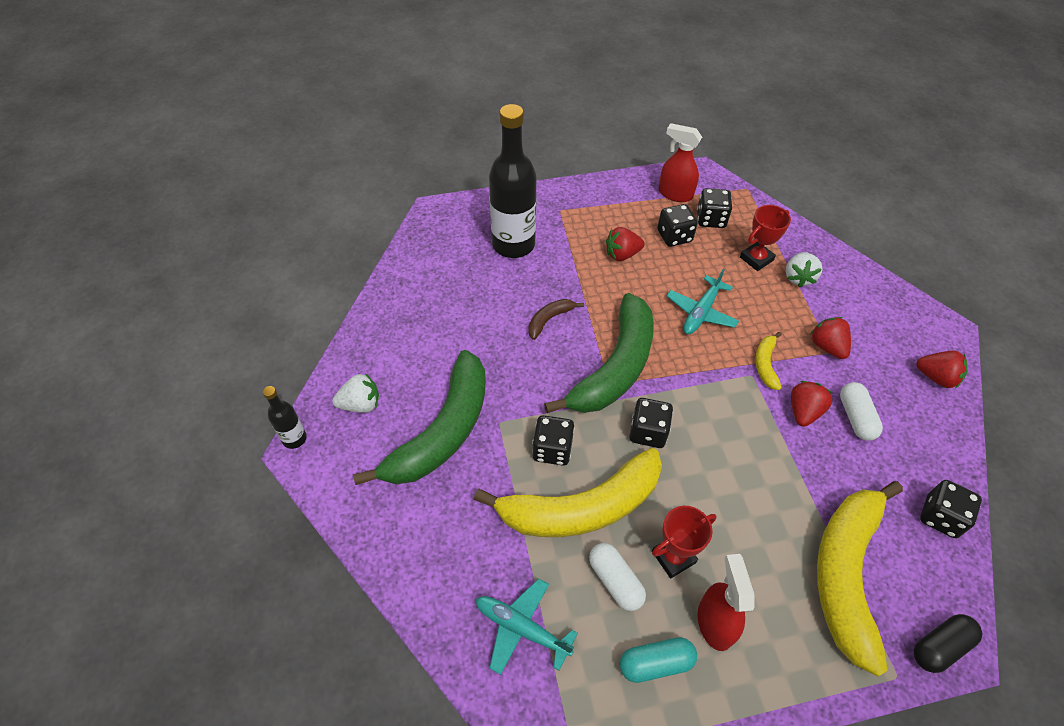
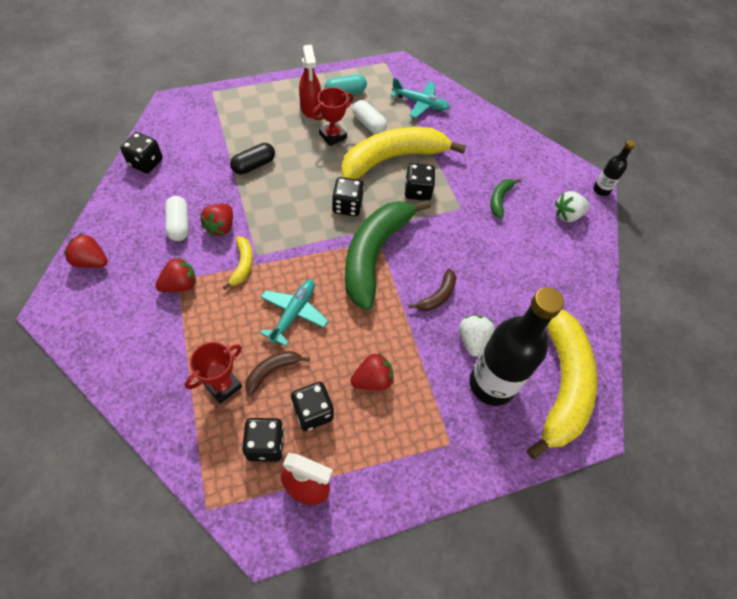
camera: 170 degrees right, 5 degrees up
green banana [353,350,486,485] -> green banana [490,179,521,218], size x0.42
white strawberry [786,252,823,288] -> white strawberry moved to [459,315,495,357]
red strawberry [810,317,851,359] -> red strawberry turned 90 degrees counterclockwise [155,257,196,292]
yellow banana [817,481,903,676] -> yellow banana moved to [527,310,598,459]
black capsule [914,614,983,673] -> black capsule moved to [230,143,275,175]
none -> brown banana [245,351,310,396]

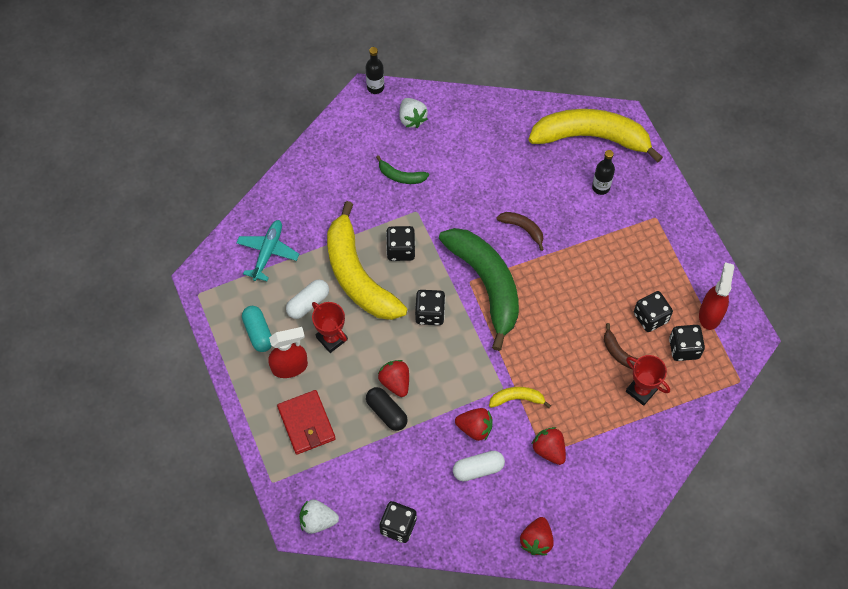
camera: 90 degrees left, 5 degrees up
turquoise plane [260,280,329,346] -> none
green banana [345,200,431,310] -> green banana turned 135 degrees counterclockwise [439,228,519,351]
red strawberry [351,352,394,390] -> red strawberry moved to [378,360,409,397]
white strawberry [459,315,495,357] -> white strawberry moved to [299,499,339,534]
black bottle [469,287,564,406] -> black bottle [592,150,615,195], size x0.47
none -> red wallet [277,390,336,455]

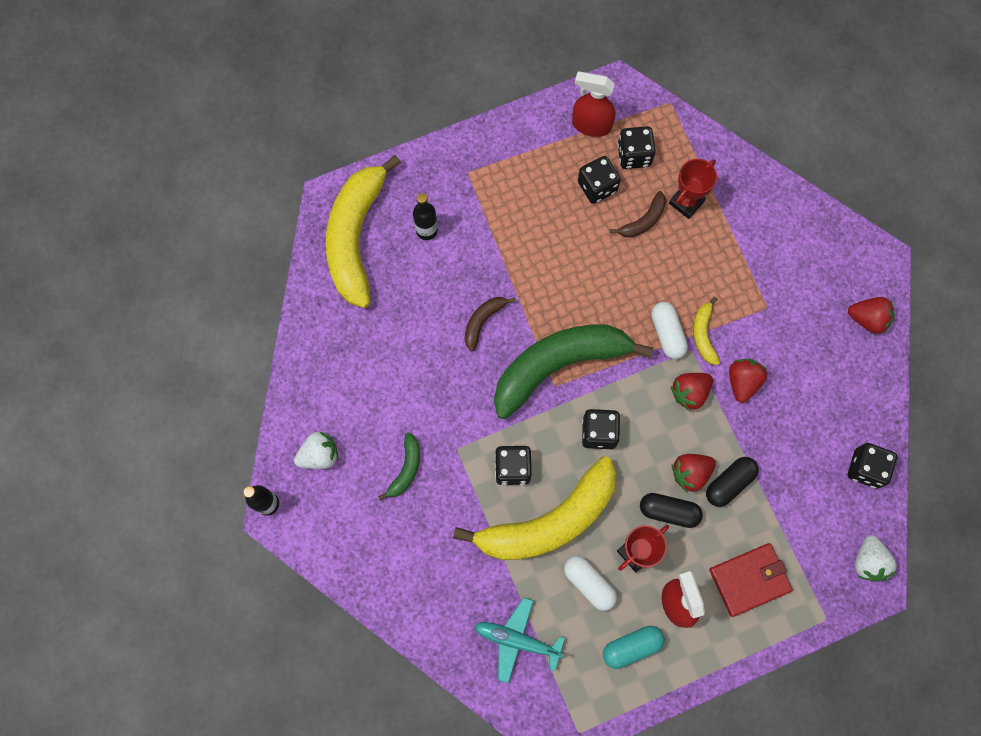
camera: 90 degrees left, 10 degrees up
white capsule [453,451,505,482] -> white capsule moved to [651,302,688,359]
red strawberry [532,427,566,465] -> red strawberry moved to [670,373,713,411]
none -> black capsule [640,493,703,528]

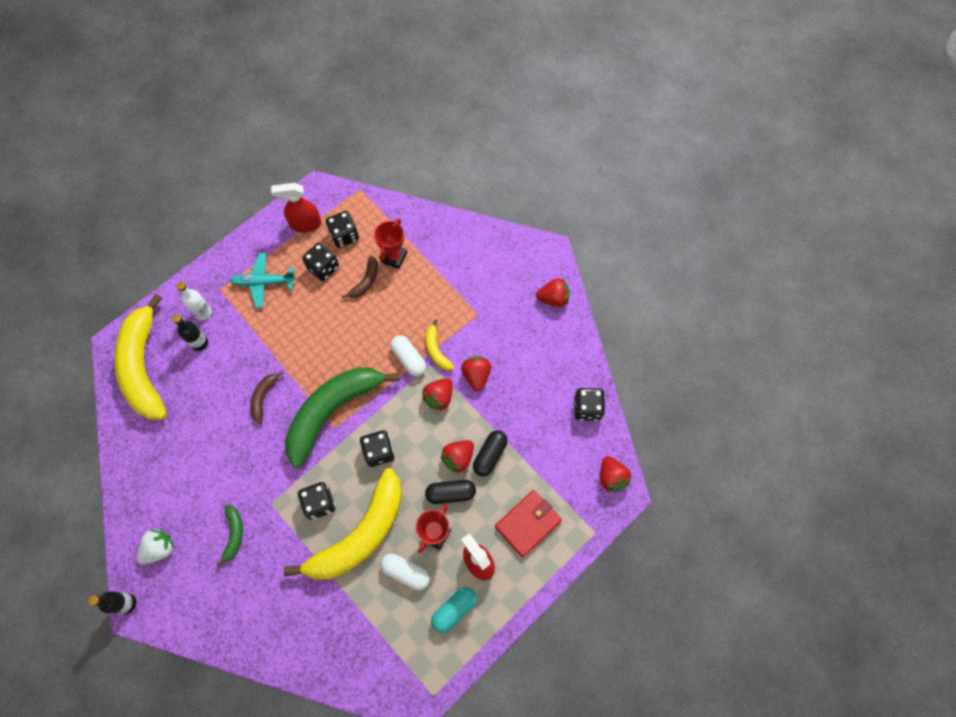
camera: 20 degrees left, 5 degrees down
turquoise plane [475,597,565,683] -> turquoise plane moved to [229,253,296,308]
white strawberry [855,535,897,582] -> red strawberry [600,456,631,492]
none -> white bottle [176,282,212,320]

